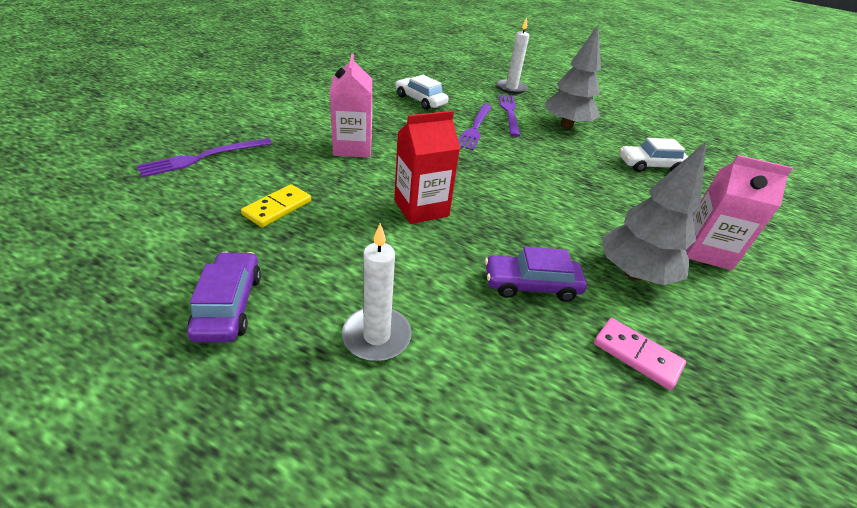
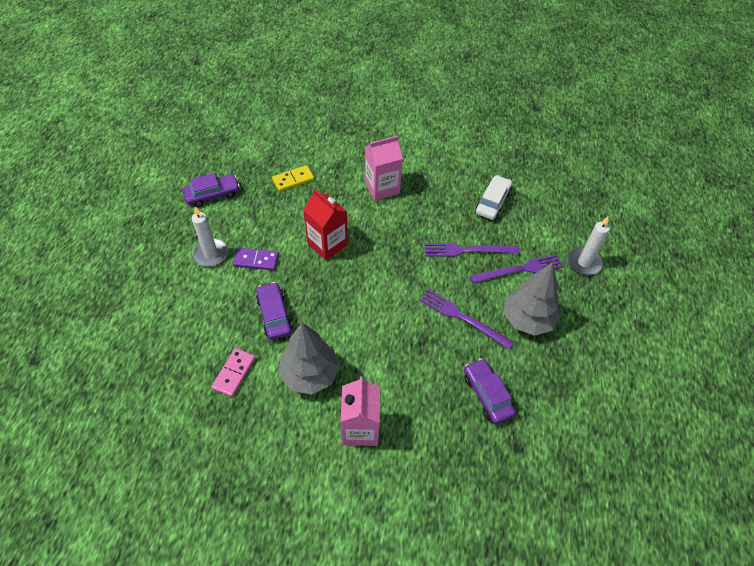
camera: 75 degrees right, 15 degrees up
purple fork [136,138,272,178] -> purple fork moved to [420,289,513,349]
yellow domino [241,184,311,227] -> yellow domino turned 45 degrees counterclockwise [272,165,314,192]
white car [619,138,688,172] -> purple car [464,358,516,424]
none -> purple domino [233,248,279,271]

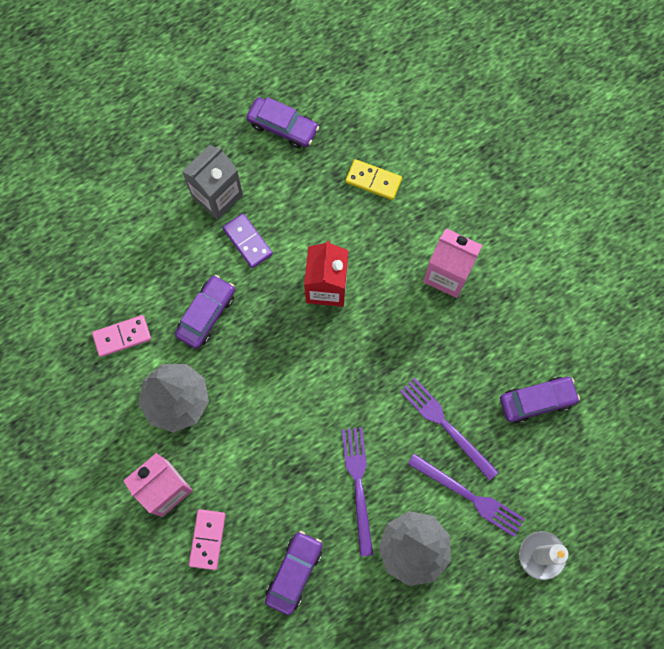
camera: 50 degrees right, 20 degrees up
white candle [192,206,228,267] -> grey carton [182,145,243,220]
white car [476,175,512,220] -> purple car [500,377,580,423]
none -> pink domino [189,509,226,570]

